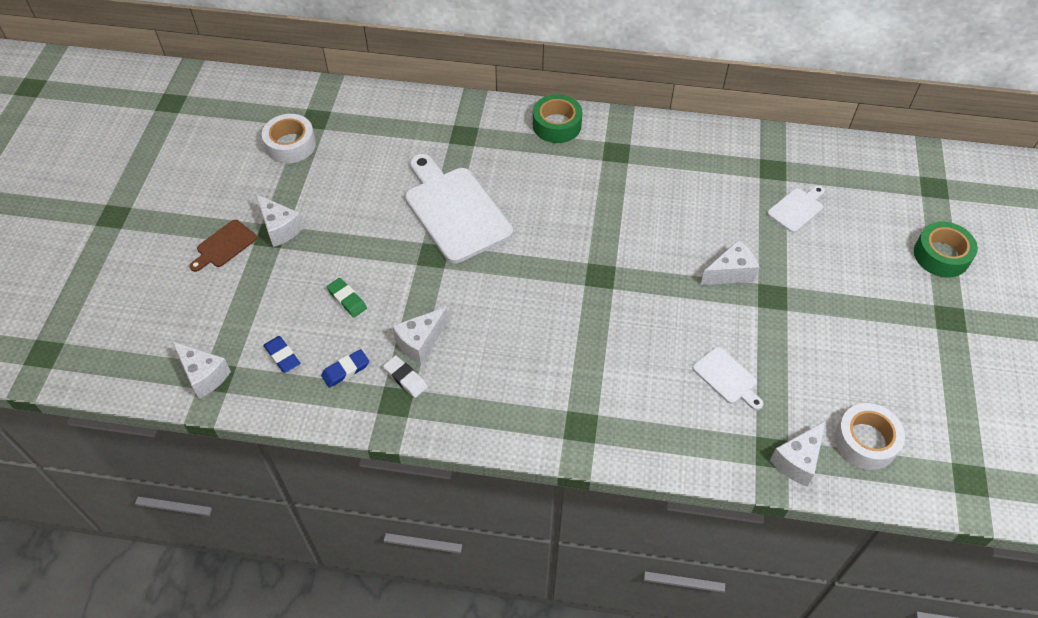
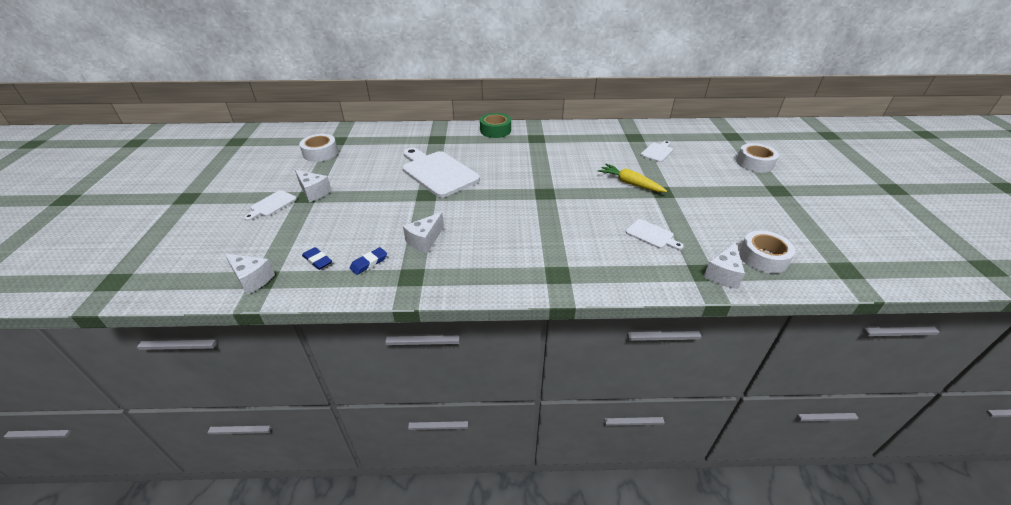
camera: 10 degrees left, 15 degrees down
brown cutting board [189,220,257,272] -> white cutting board [244,190,297,221]
green eraser [327,278,367,317] -> none
white eraser [383,355,428,398] -> none
white cheese [701,240,759,285] -> yellow carrot [598,164,667,192]
green tape [914,222,978,278] -> white tape [736,143,779,173]

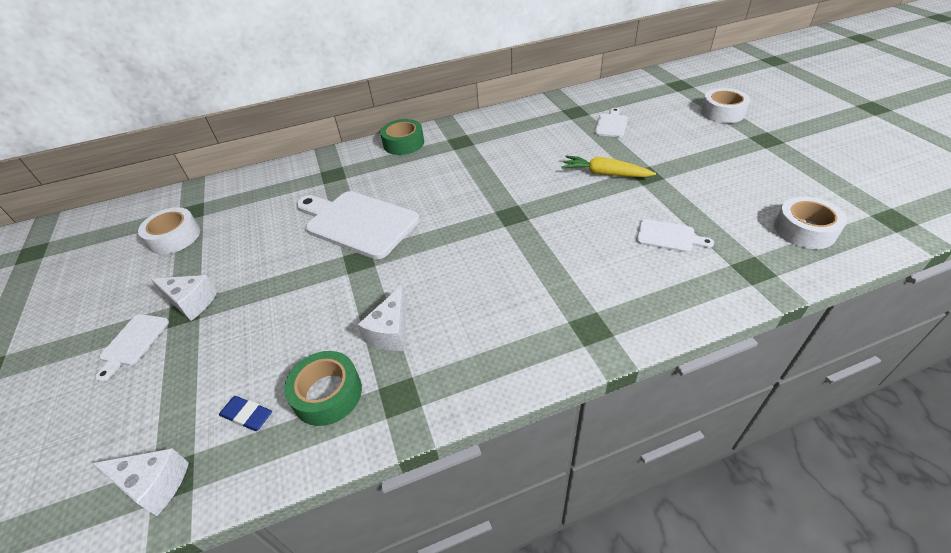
camera: 15 degrees left, 5 degrees up
blue eraser [350,247,387,275] -> green tape [284,351,362,426]
white cheese [704,242,745,289] -> none

